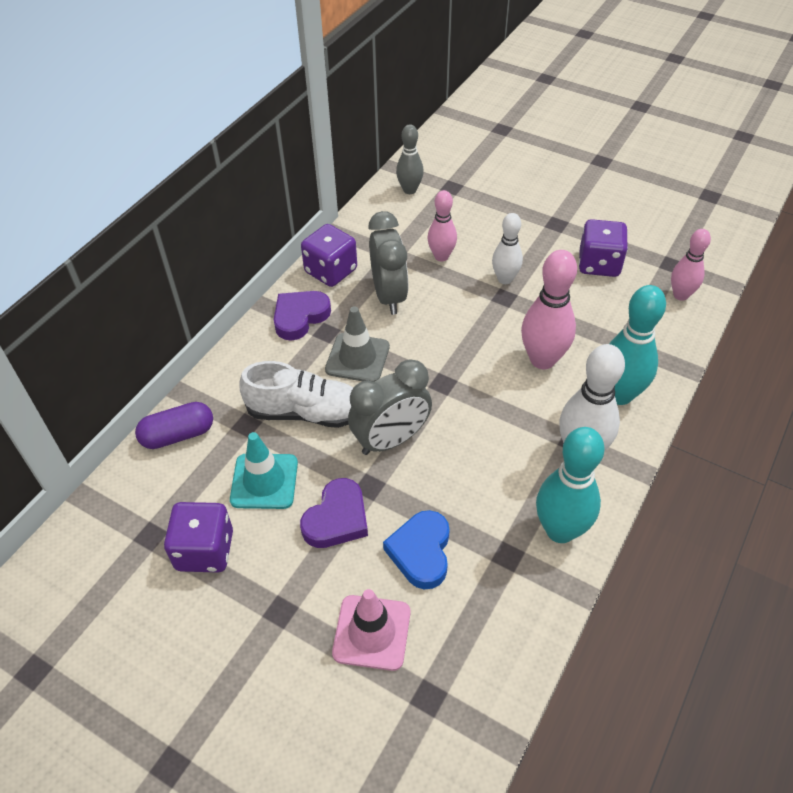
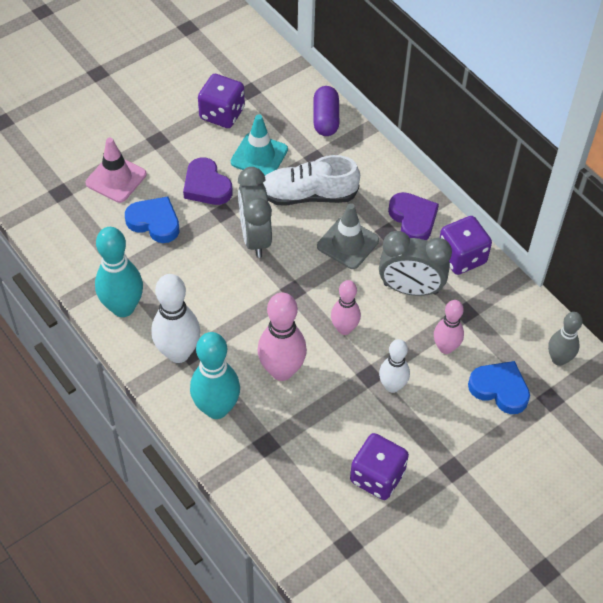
camera: 110 degrees right, 5 degrees up
white shoe [239,361,353,428] -> white shoe turned 60 degrees clockwise [263,155,360,205]
pink bowling pin [671,229,711,301] -> pink bowling pin moved to [331,280,361,335]
none -> blue heart [468,361,530,414]

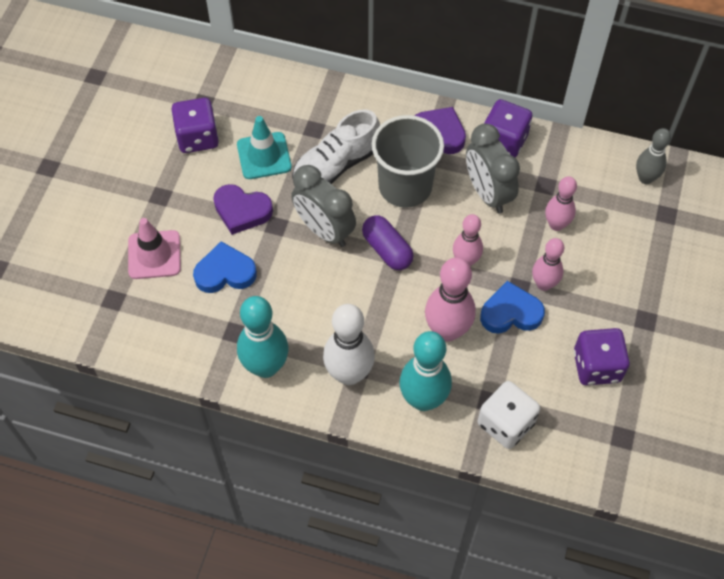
camera: 35 degrees left, 5 degrees up
purple capsule [313,86,339,136] -> purple capsule moved to [362,215,414,270]
grey traffic cone [317,203,379,269] -> grey cup [372,115,444,208]
grey clock [379,231,452,296] -> grey clock turned 90 degrees clockwise [466,124,520,213]
white bowling pin [379,339,410,393] -> pink bowling pin [532,238,564,291]
blue heart [468,361,530,414] -> blue heart moved to [480,281,545,334]
none -> white dice [478,381,540,449]

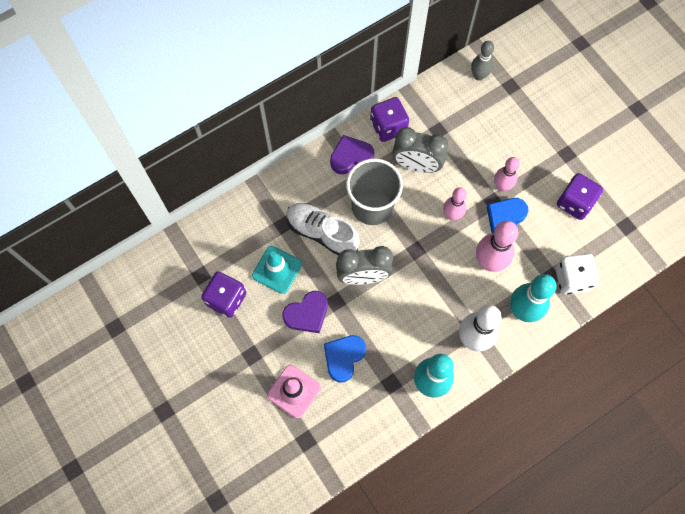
camera: 50 degrees left, 10 degrees up
white shoe [292,109,380,184] -> white shoe turned 120 degrees clockwise [286,203,360,255]
purple capsule [362,215,414,270] -> none
pink bowling pin [545,176,577,231] -> none

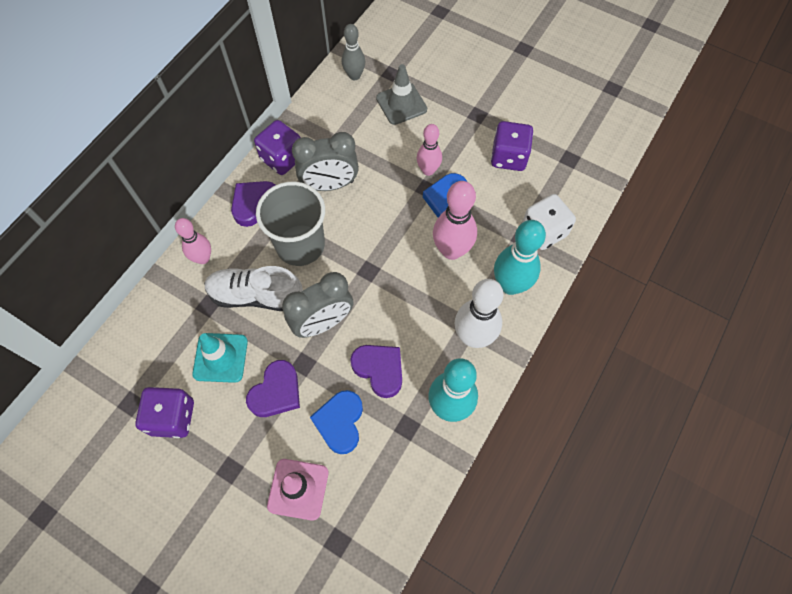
camera: 25 degrees left, 5 degrees down
pink bowling pin [443,187,467,220] -> pink bowling pin moved to [175,218,211,264]
none -> purple heart [350,345,402,398]
none -> grey traffic cone [376,64,427,125]

